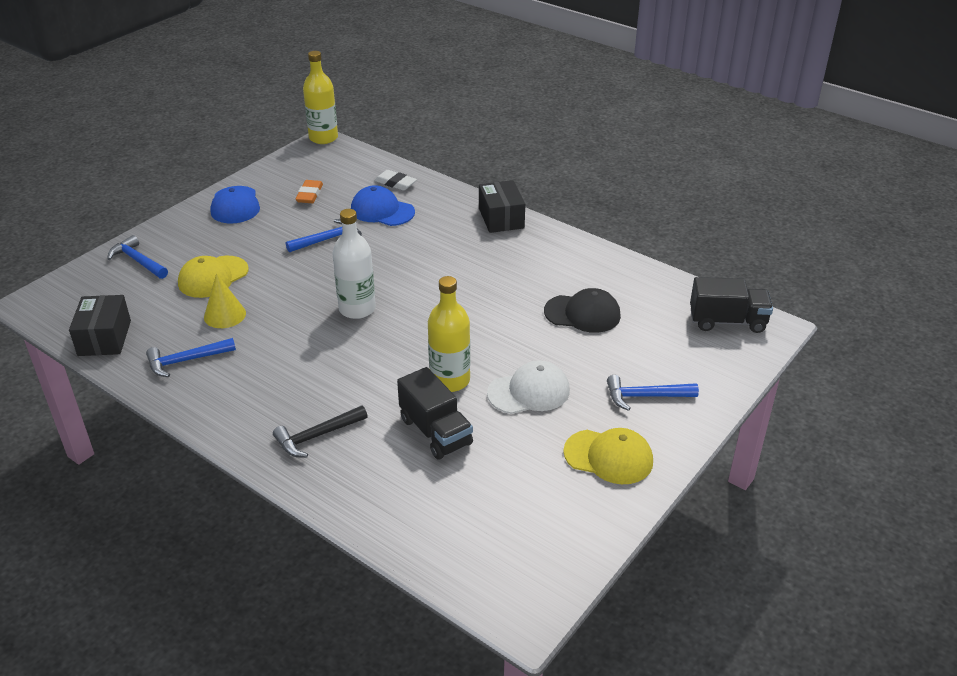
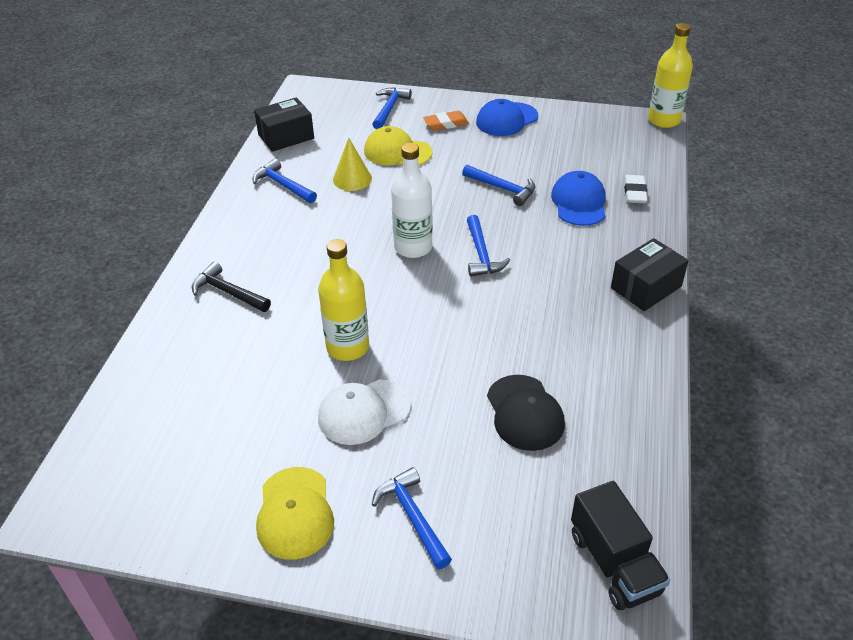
camera: 65 degrees right, 5 degrees up
orange eraser [296,180,323,203] -> orange eraser moved to [423,111,469,131]
black truck [397,367,473,459] -> none
white cap [487,360,570,414] -> white cap turned 105 degrees clockwise [318,379,411,445]
none -> blue hammer [467,215,510,277]

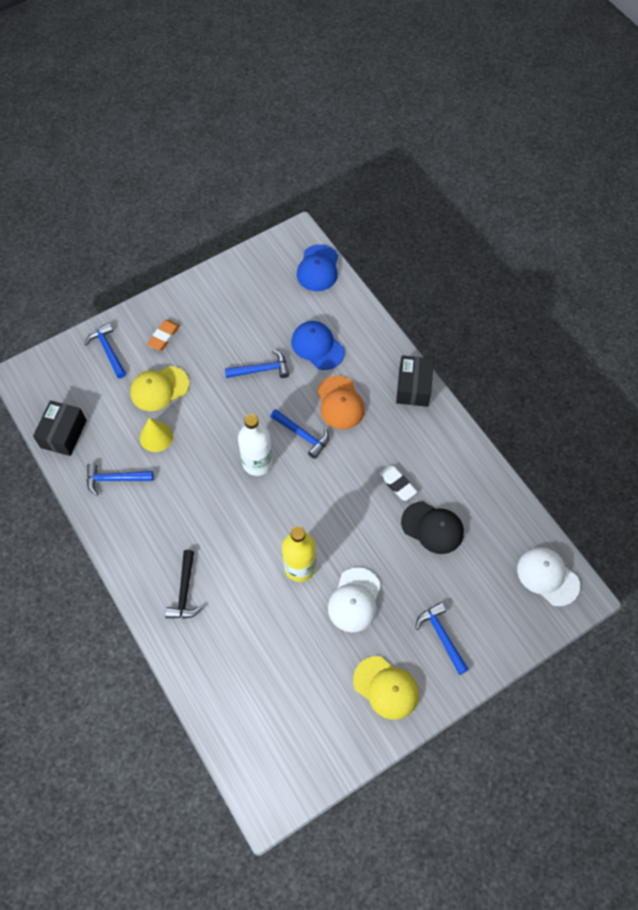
camera: 45 degrees left, 20 degrees up
black hammer [192,261,271,312] -> black hammer turned 75 degrees counterclockwise [165,550,202,619]
blue hammer [372,467,452,569] -> blue hammer turned 45 degrees clockwise [416,602,469,675]
blue cap [476,99,538,136] -> blue cap moved to [297,244,338,291]
black truck [571,481,670,610] -> white cap [517,547,580,606]
white eraser [624,175,648,203] -> white eraser moved to [379,465,417,501]
yellow bottle [648,23,693,128] -> none
none -> orange cap [317,376,365,430]

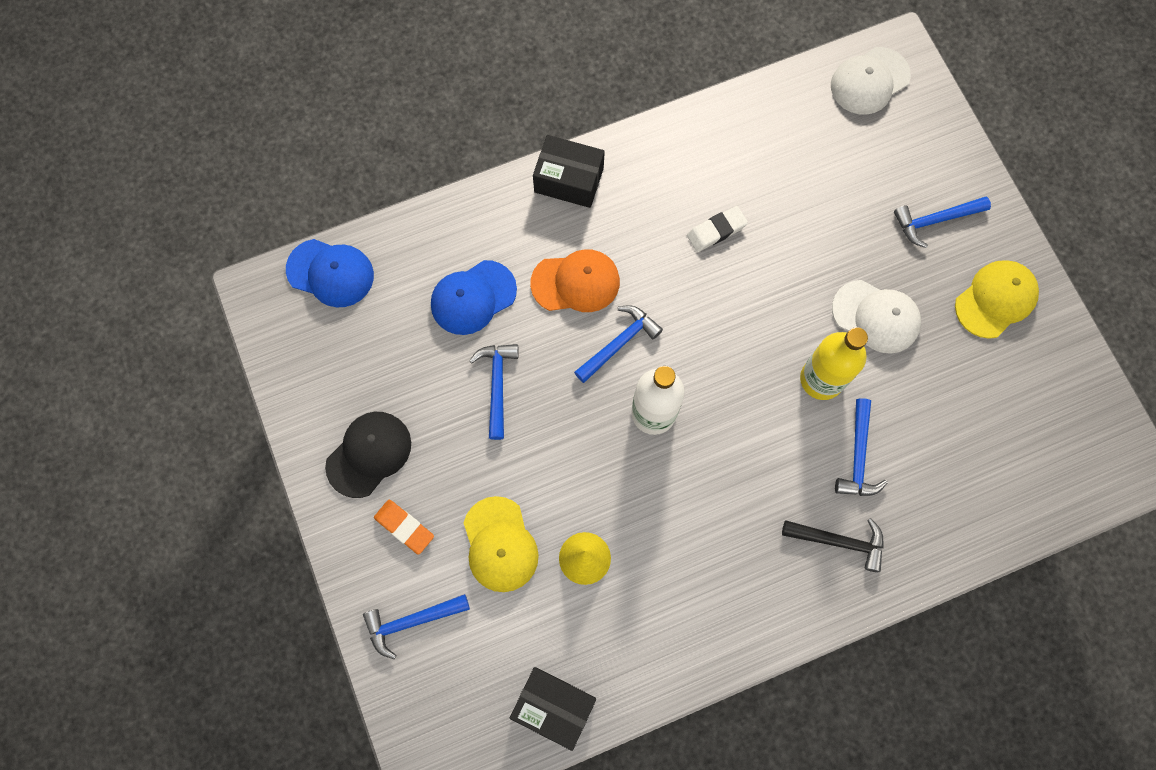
camera: 80 degrees left, 10 degrees up
blue hammer [87,463,154,496] -> blue hammer moved to [835,398,888,496]
black cap [401,501,464,554] -> black cap moved to [325,412,411,498]

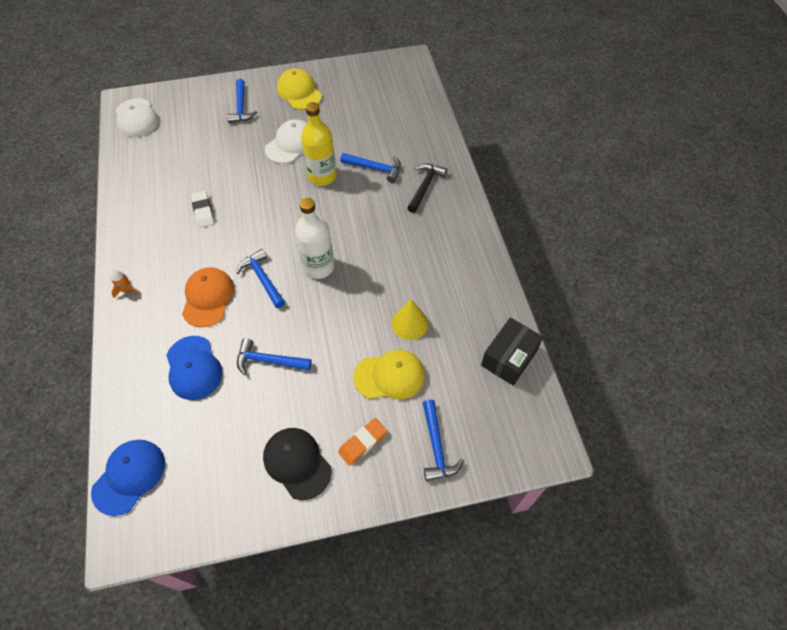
camera: 80 degrees left, 15 degrees down
black box [533,135,605,208] -> orange rocket [111,270,139,298]

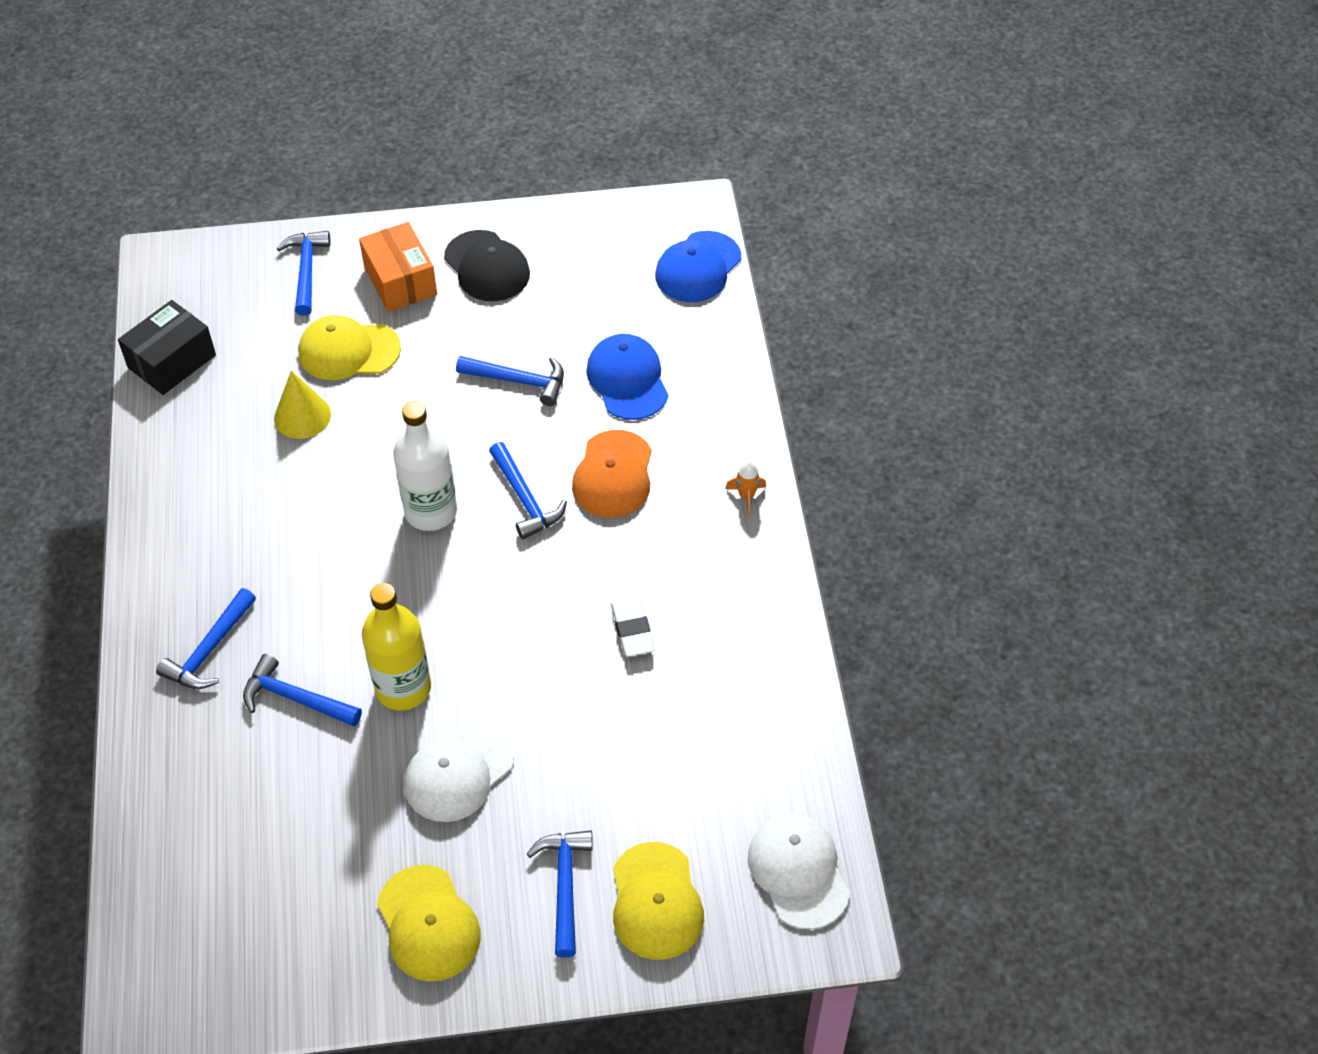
camera: 175 degrees left, 5 degrees down
orange eraser [338,418,387,466] -> orange box [359,222,437,312]
black hammer [407,163,447,213] -> blue hammer [156,588,256,689]
none -> yellow cap [613,842,704,960]

